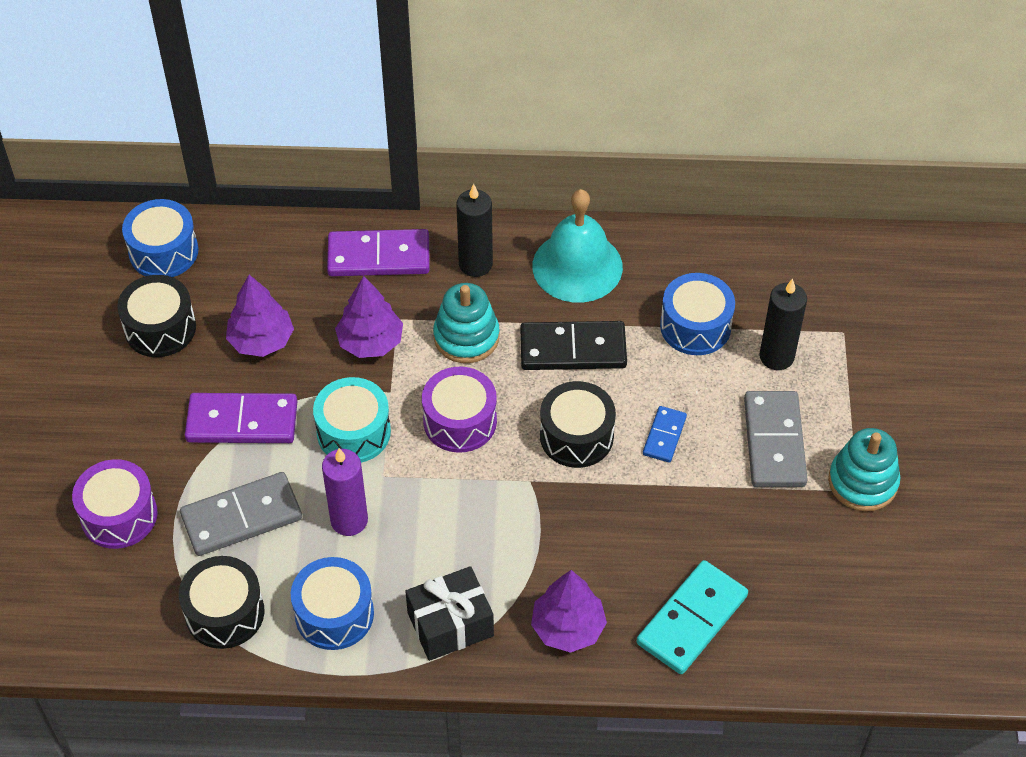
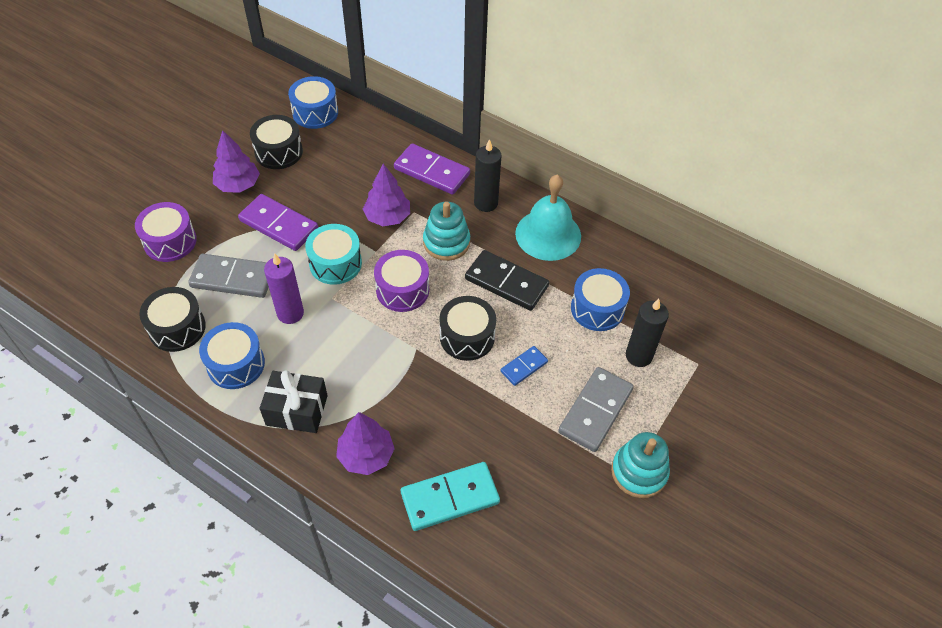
camera: 30 degrees right, 0 degrees up
purple tree [226,275,294,357] -> purple tree moved to [213,130,260,193]

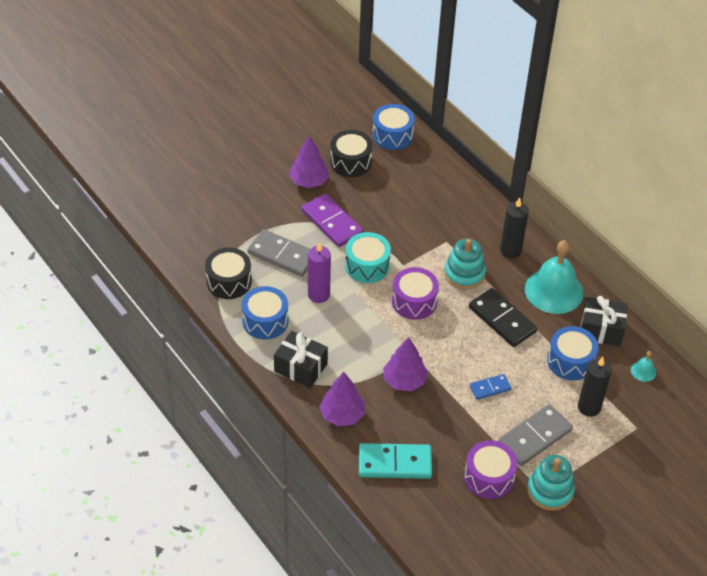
camera: 20 degrees right, 5 degrees down
purple drum [135,202,197,262] -> purple drum moved to [464,440,517,499]
purple tree [363,164,410,226] -> purple tree moved to [383,337,428,391]
purple domino [394,143,470,195] -> none
black drum [440,296,496,361] -> none
none -> black gift [580,296,627,346]
none -> turquoise bell [631,351,656,382]

